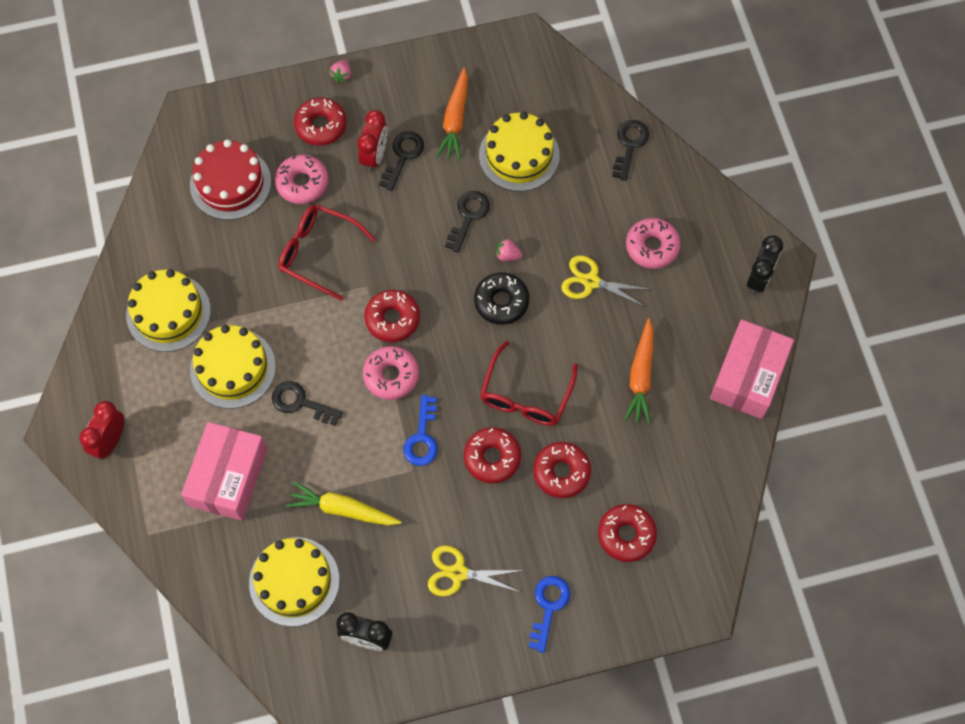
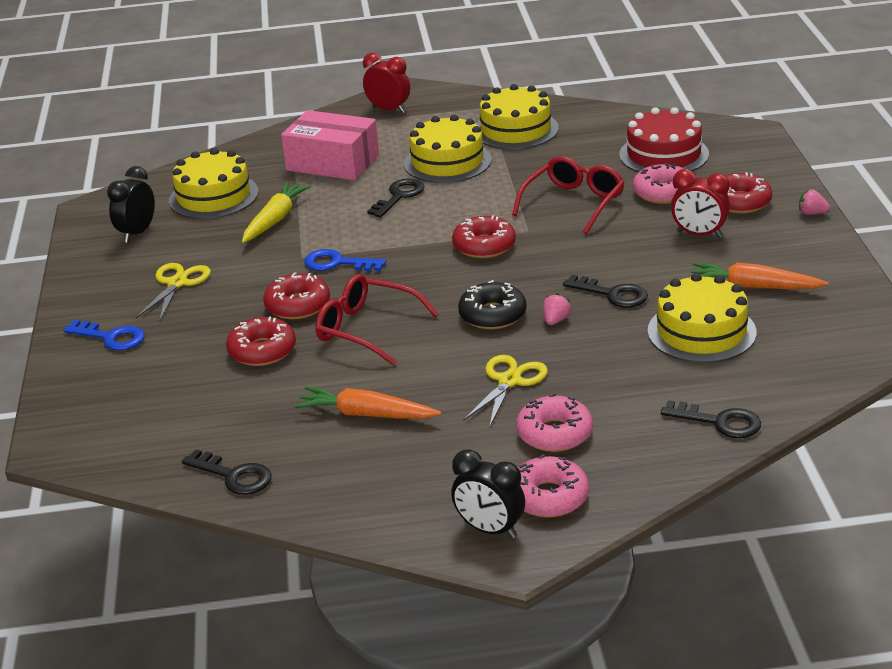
camera: 100 degrees right, 35 degrees down
pink donut [363,346,419,400] -> pink donut moved to [518,454,589,518]
black key [379,131,424,191] -> black key moved to [182,449,272,495]
red donut [598,504,657,562] -> none
pink box [710,319,794,419] -> none

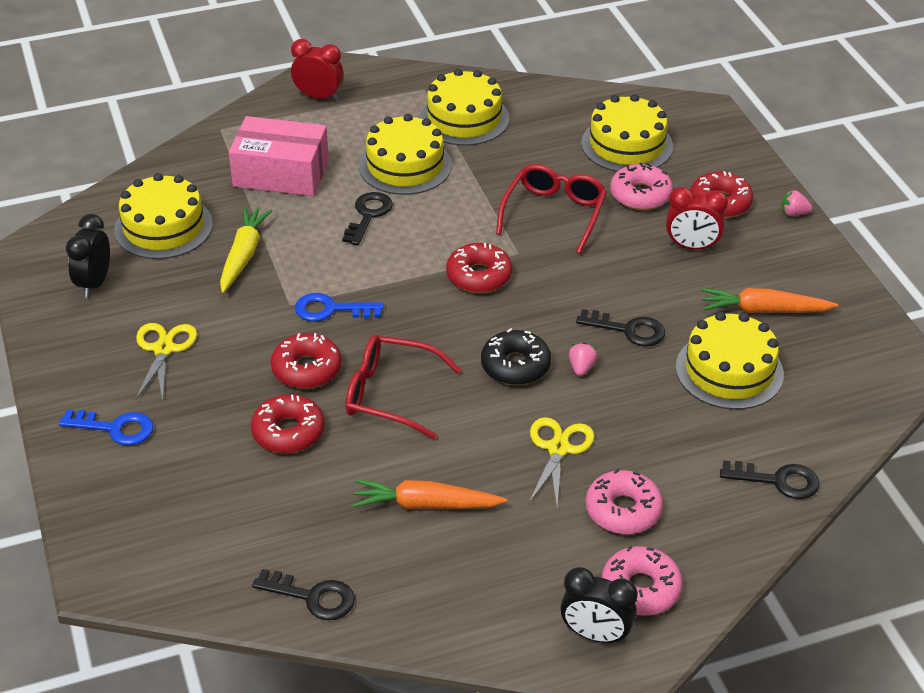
camera: 15 degrees left, 10 degrees up
red cake [619,107,709,172] -> yellow cake [581,94,673,172]

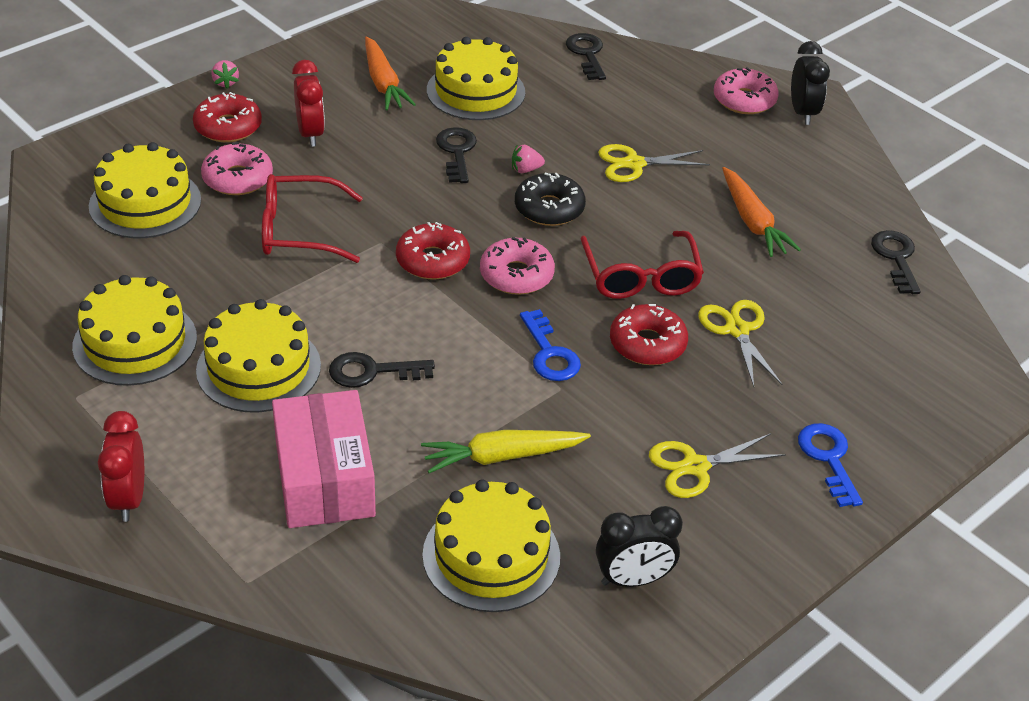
camera: 115 degrees left, 0 degrees up
red donut [251,394,325,453] -> yellow scissors [698,300,782,387]
pink donut [586,469,663,534] -> pink donut moved to [480,237,555,295]

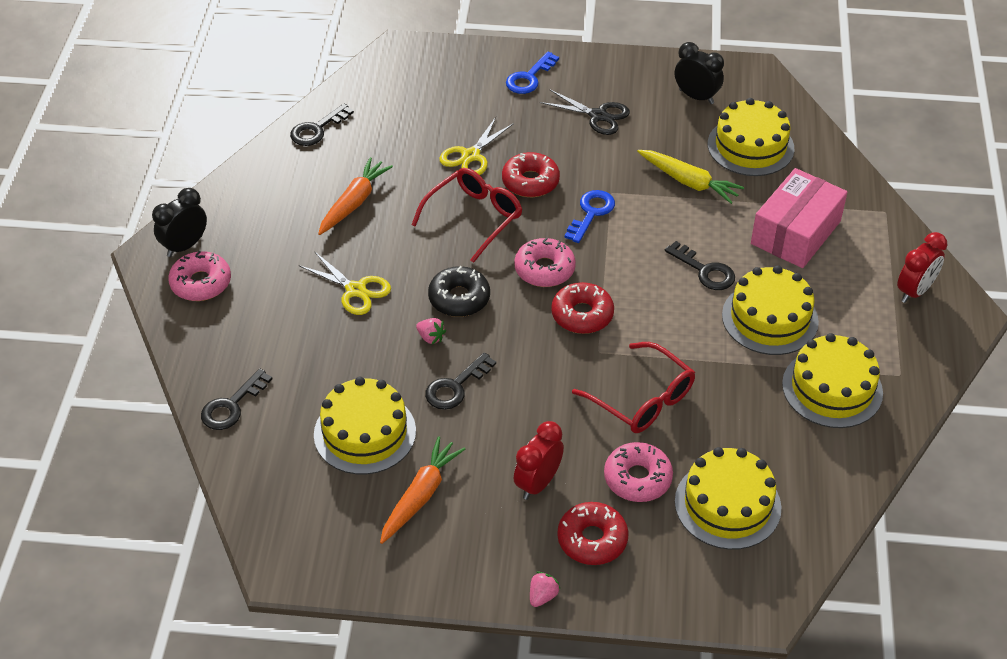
camera: 130 degrees left, 5 degrees up
yellow scissors [649,433,786,498] -> black scissors [540,89,630,135]

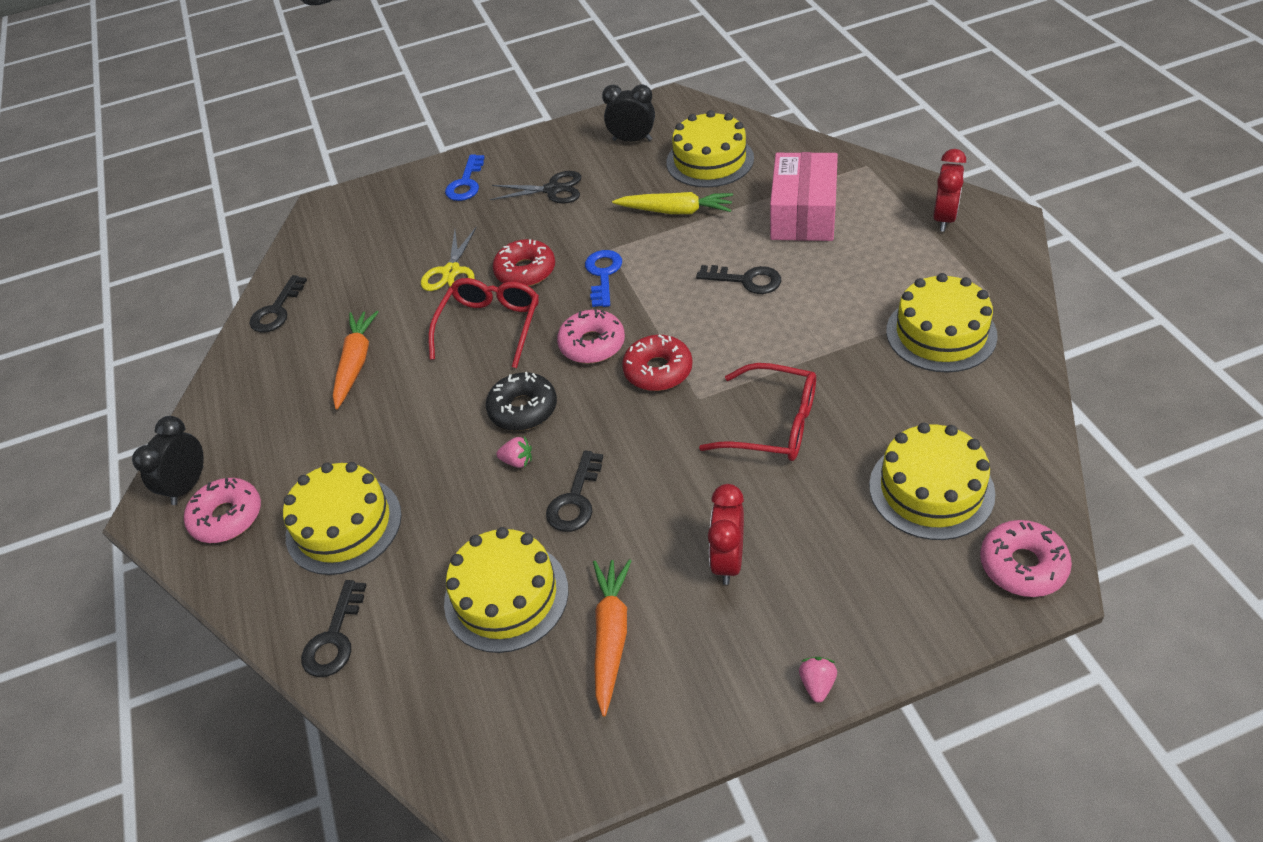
camera: 20 degrees left, 0 degrees up
yellow scissors [299,251,391,315] -> none
red donut [557,502,629,565] -> none
pink donut [604,442,673,502] -> pink donut moved to [980,520,1072,597]
yellow cake [722,265,819,355] -> yellow cake moved to [283,462,402,575]

